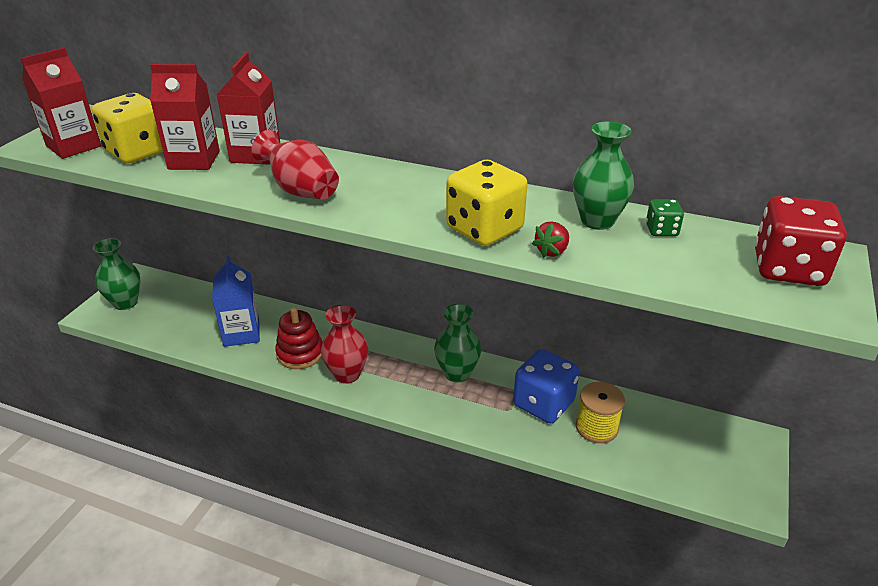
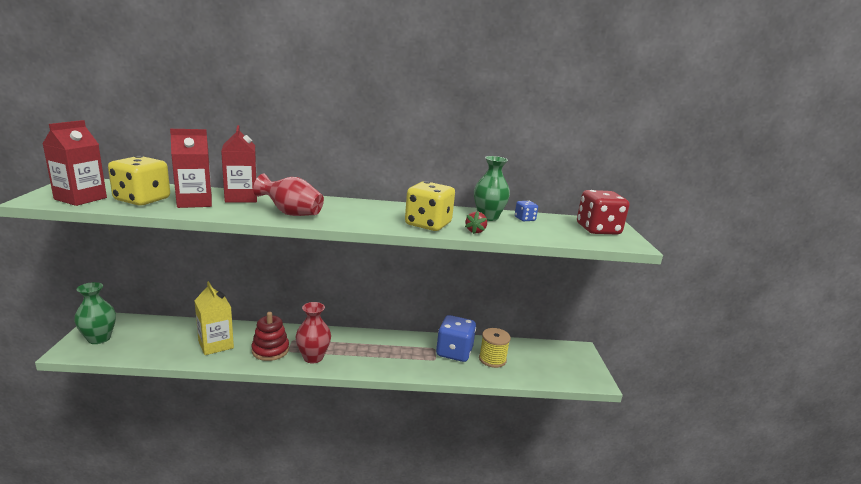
camera: 25 degrees left, 15 degrees down
blue carton [212,256,260,347] -> yellow carton [194,281,234,355]
green vase [434,304,481,382] -> none
green dice [646,199,684,236] -> blue dice [515,201,538,221]

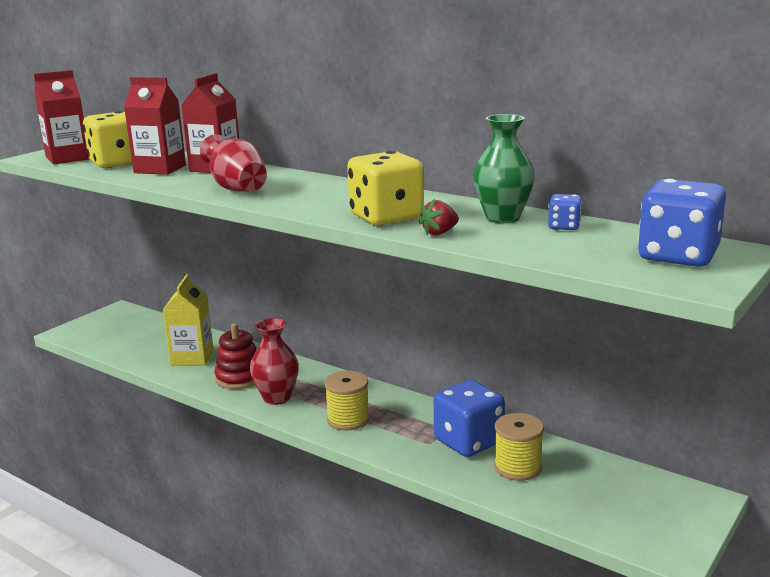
camera: 40 degrees right, 0 degrees up
green vase [74,282,116,344] -> none
red dice [577,190,629,235] -> blue dice [638,179,726,267]
none -> yellow spool [324,371,370,430]

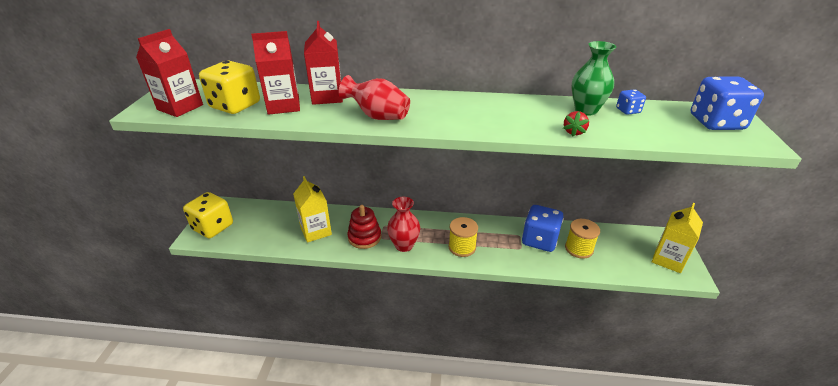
camera: 30 degrees left, 15 degrees up
yellow dice [347,151,424,225] -> yellow dice moved to [183,192,233,238]
none -> yellow carton [652,203,703,273]

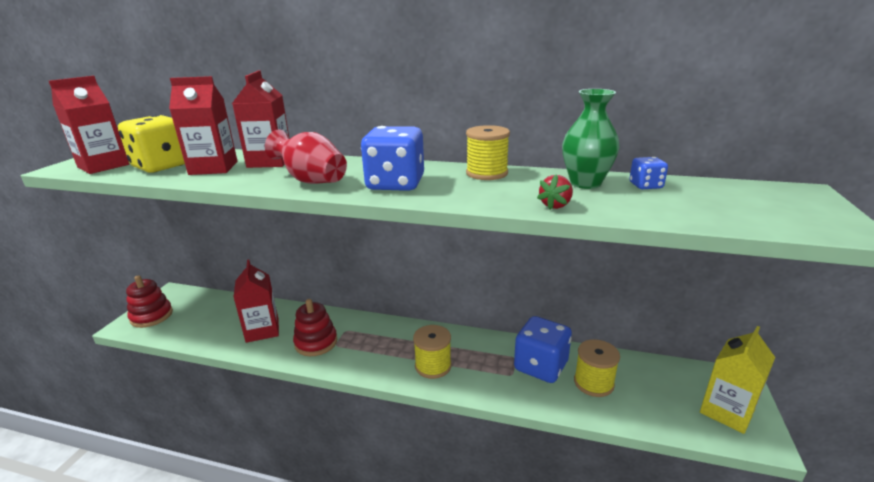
camera: 10 degrees right, 10 degrees down
yellow dice [183,192,233,238] -> red stacking toy [126,275,173,328]
yellow carton [293,176,332,243] -> red carton [234,260,279,343]
red vase [387,197,420,252] -> none
blue dice [691,76,764,130] -> blue dice moved to [361,126,424,191]
none -> yellow spool [466,125,510,180]

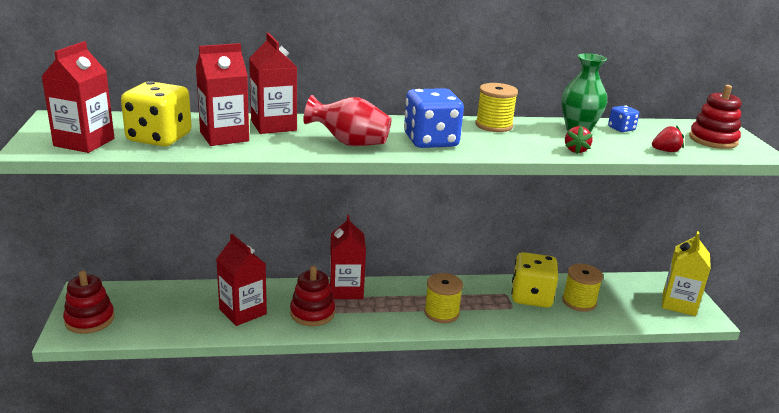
camera: 25 degrees left, 0 degrees up
blue dice [514,316,572,383] -> yellow dice [511,252,558,308]
none -> red carton [330,215,366,299]
none -> red strawberry [652,126,684,152]
none -> red stacking toy [689,85,742,149]

